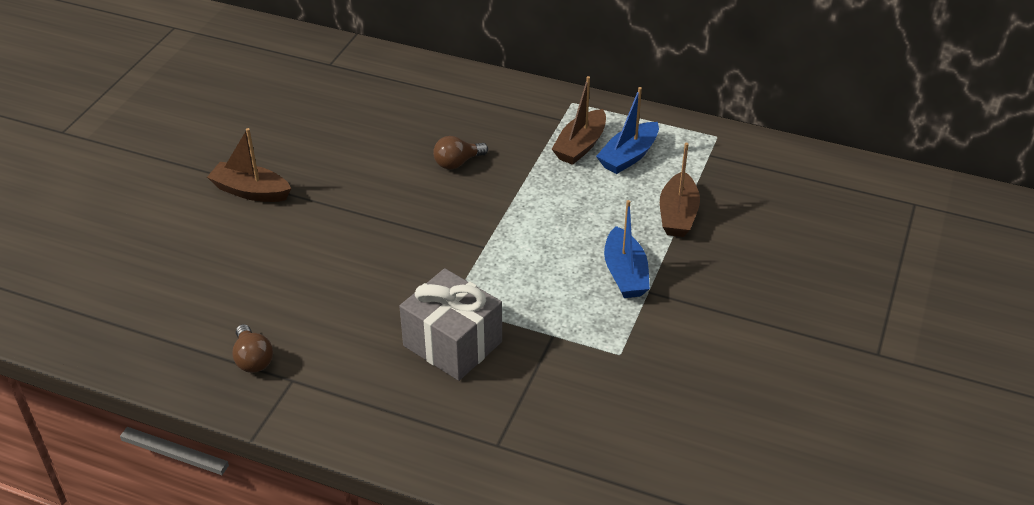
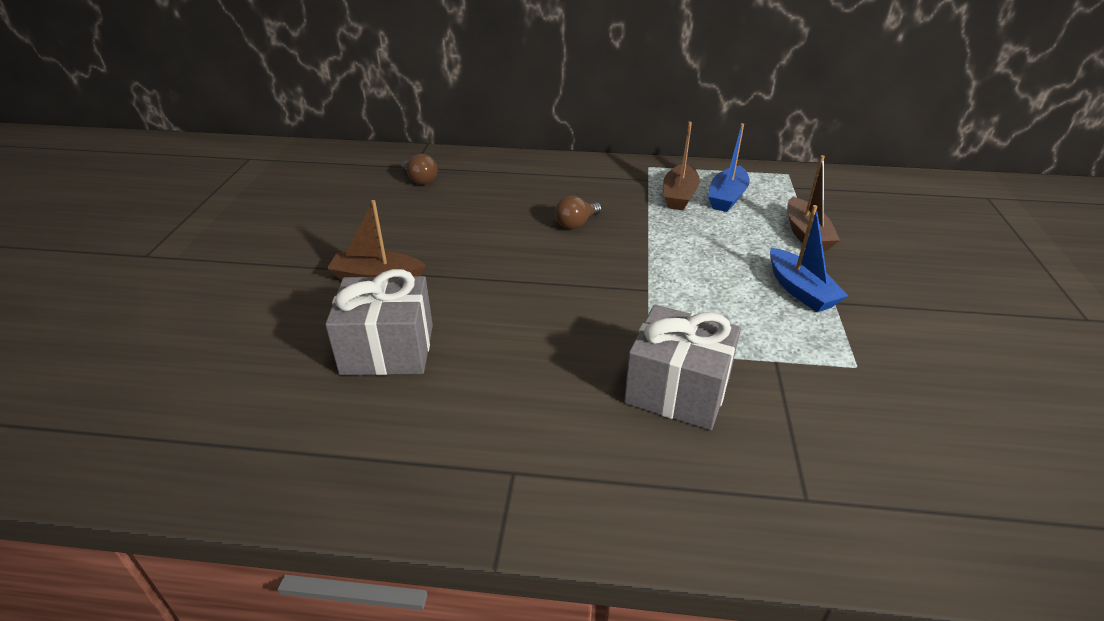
camera: 15 degrees left, 5 degrees down
brown light bulb [232,324,273,373] -> brown light bulb moved to [401,154,437,185]
none -> grey gift [325,269,433,375]

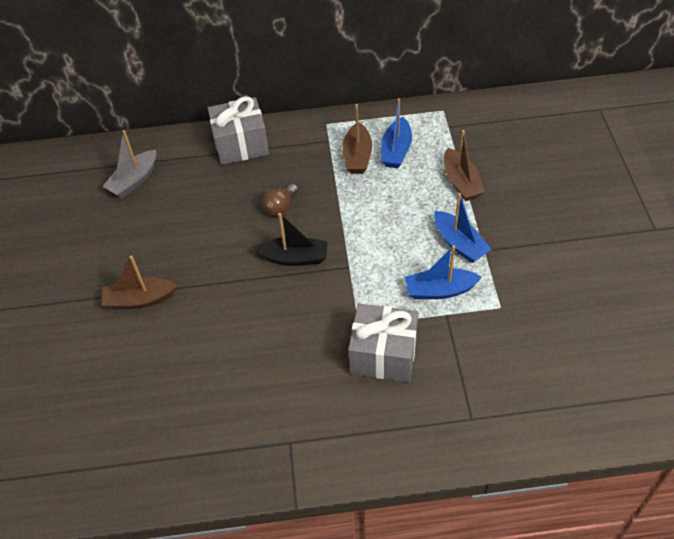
camera: 10 degrees left, 15 degrees up
grey gift [325,269,433,375] -> grey gift moved to [208,96,269,165]
brown light bulb [401,154,437,185] -> grey boat [102,130,156,198]
none -> black boat [254,213,327,266]
none -> blue boat [405,245,482,299]

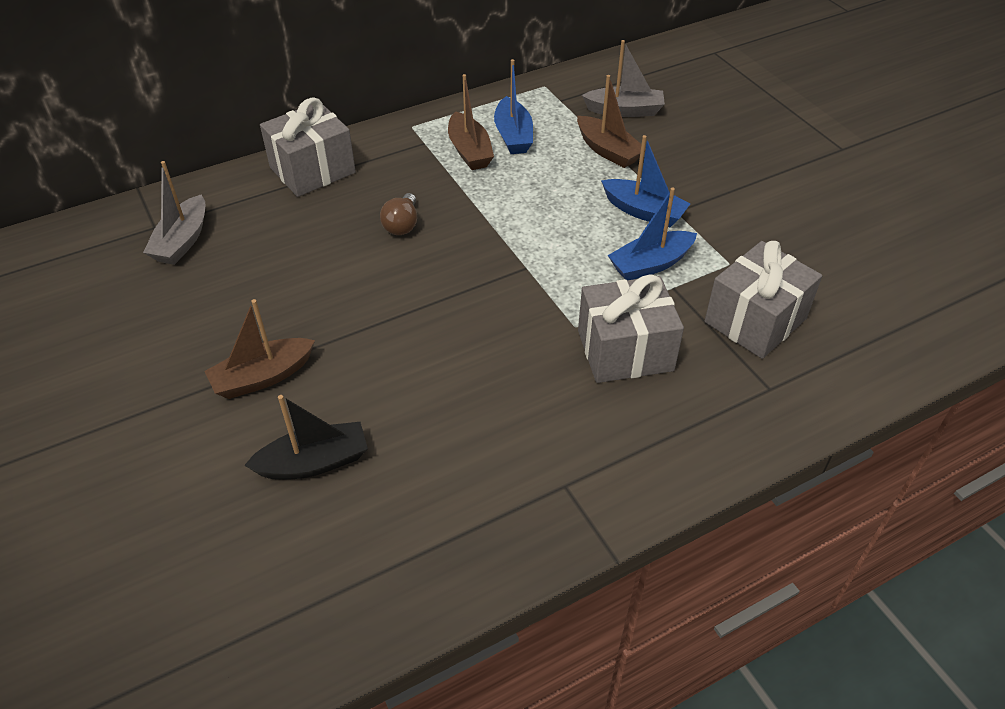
camera: 25 degrees left, 5 degrees down
black boat [254,213,327,266] -> black boat moved to [244,395,368,480]
none -> grey boat [582,40,665,117]
none -> grey gift [705,241,822,359]

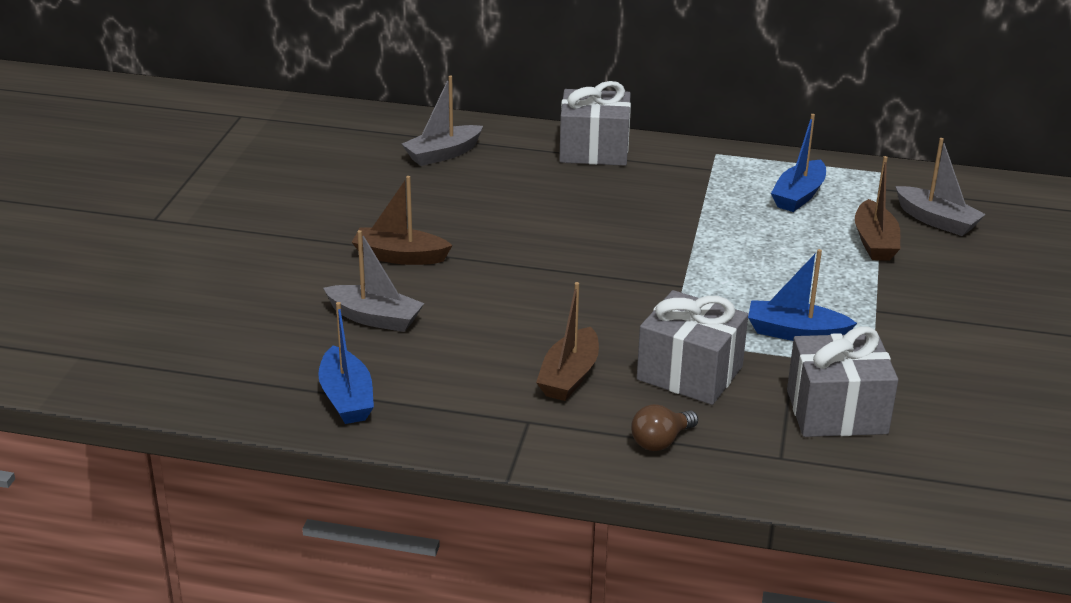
camera: 40 degrees right, 15 degrees down
black boat [244,395,368,480] -> grey boat [323,230,424,332]
brown light bulb [380,193,417,235] -> brown light bulb moved to [631,404,698,451]
brown boat [448,74,494,170] -> brown boat moved to [536,282,599,401]
blue boat [601,135,691,227] -> blue boat moved to [318,302,374,424]

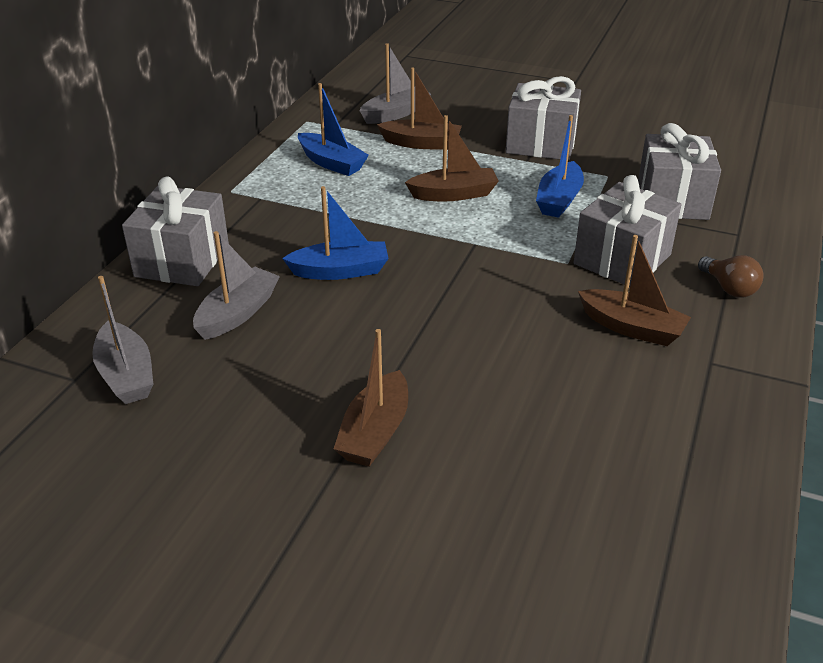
camera: 80 degrees left, 5 degrees up
blue boat [318,302,374,424] -> blue boat moved to [282,186,389,280]
grey boat [323,230,424,332] -> grey boat moved to [193,231,280,340]
none -> brown boat [405,115,499,201]
none -> grey gift [505,76,581,160]

